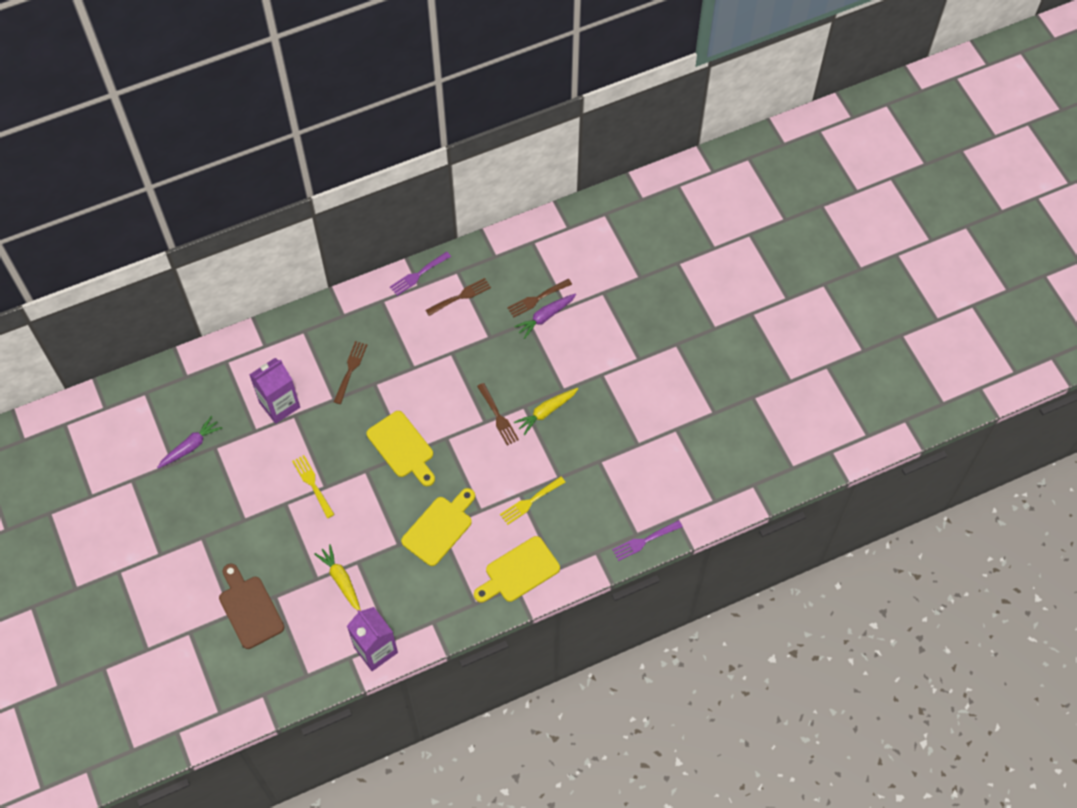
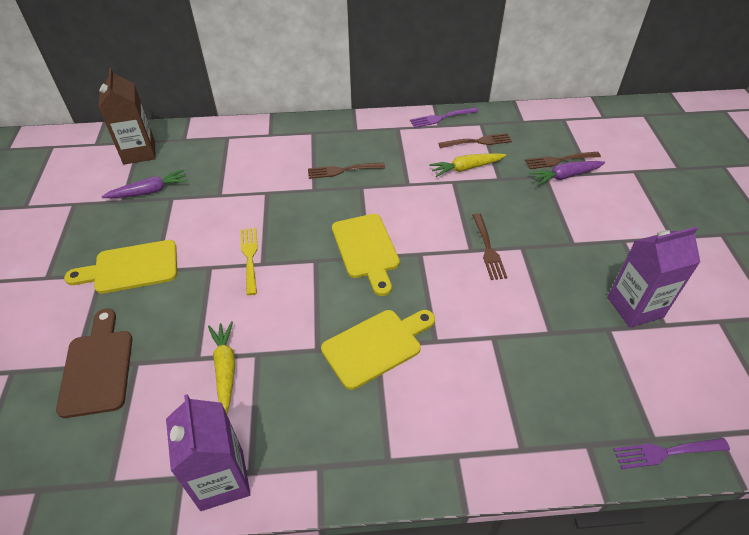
camera: 20 degrees right, 15 degrees down
purple carton [249,358,300,424] -> purple carton moved to [607,227,700,328]
brown fork [334,341,367,404] -> brown fork turned 135 degrees counterclockwise [308,163,385,179]
yellow cutting board [474,536,560,603] -> yellow cutting board moved to [64,240,177,294]
yellow fork [500,476,565,525] -> none
yellow carrot [514,388,578,435] -> yellow carrot moved to [429,153,506,177]
none -> brown carton [98,68,156,165]

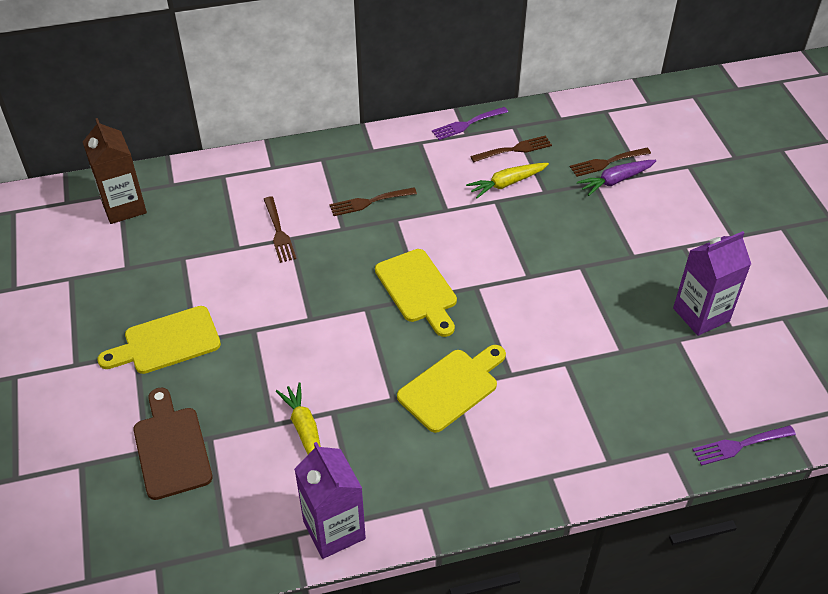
camera: 10 degrees left, 0 degrees up
purple carrot [102,169,188,198] -> none
yellow fork [240,228,258,295] -> none
brown fork [472,213,508,280] -> brown fork moved to [264,196,296,263]

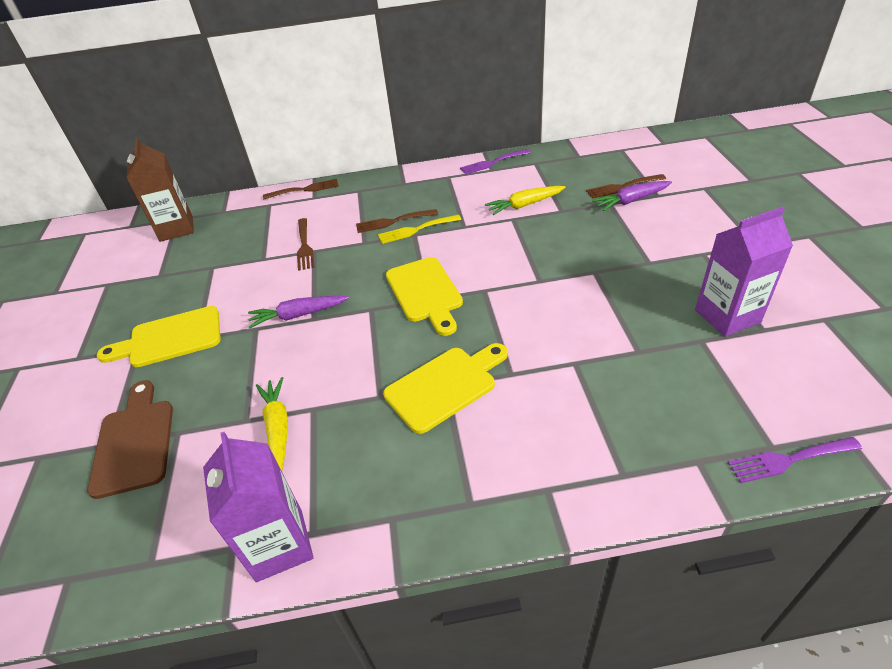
camera: 10 degrees right, 5 degrees down
brown fork [470,135,552,162] -> brown fork moved to [263,179,339,200]
none -> purple carrot [248,296,349,328]
none -> yellow fork [378,214,461,244]

